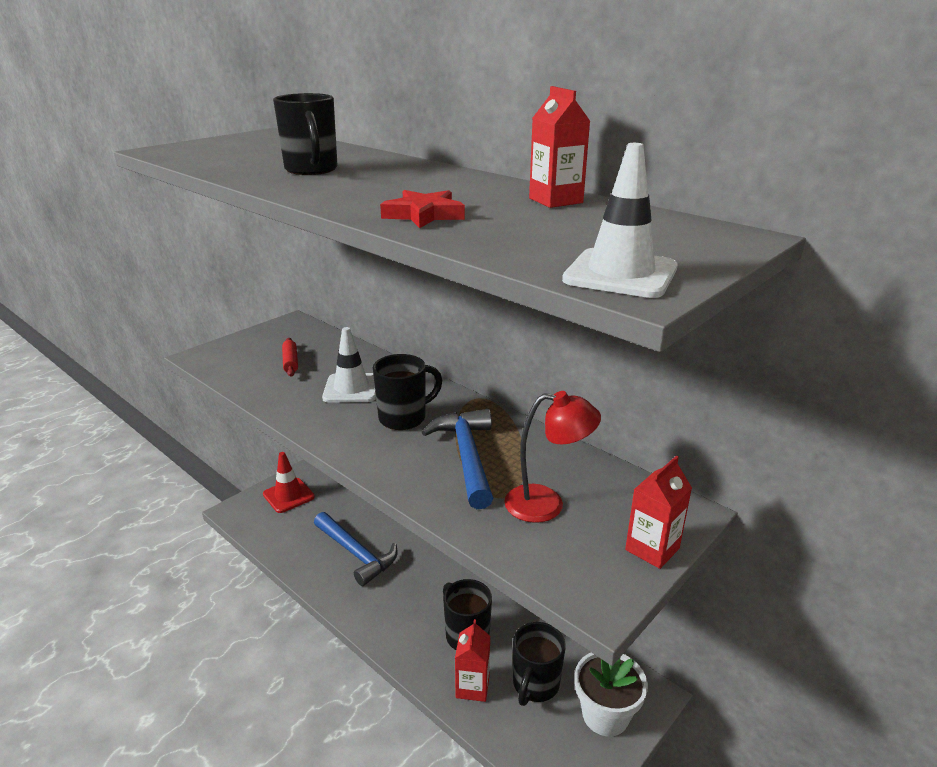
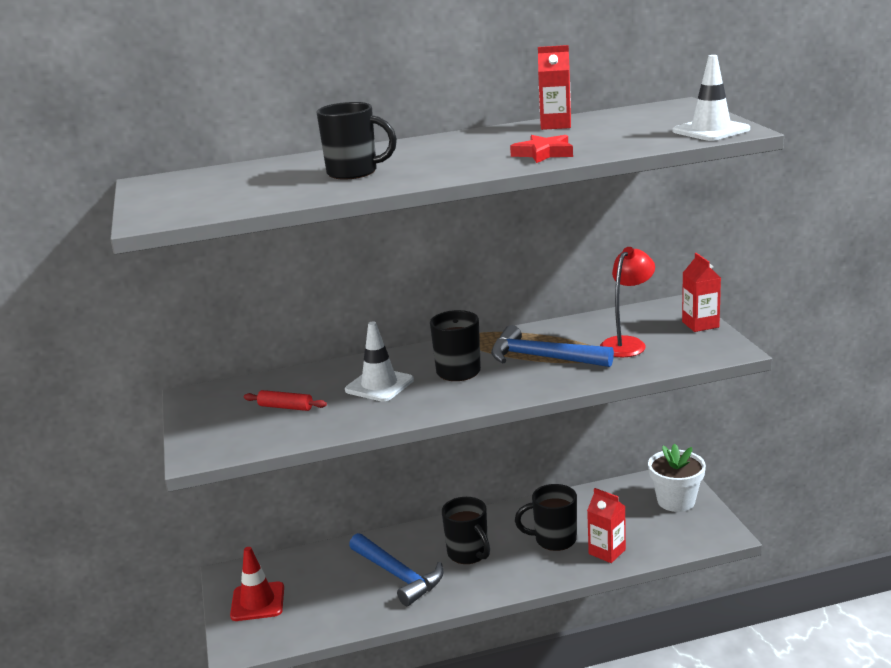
camera: 55 degrees left, 5 degrees down
blue hammer [314,512,397,586] -> blue hammer turned 60 degrees clockwise [349,533,444,606]
black mug [513,622,566,706] -> black mug moved to [442,497,490,564]

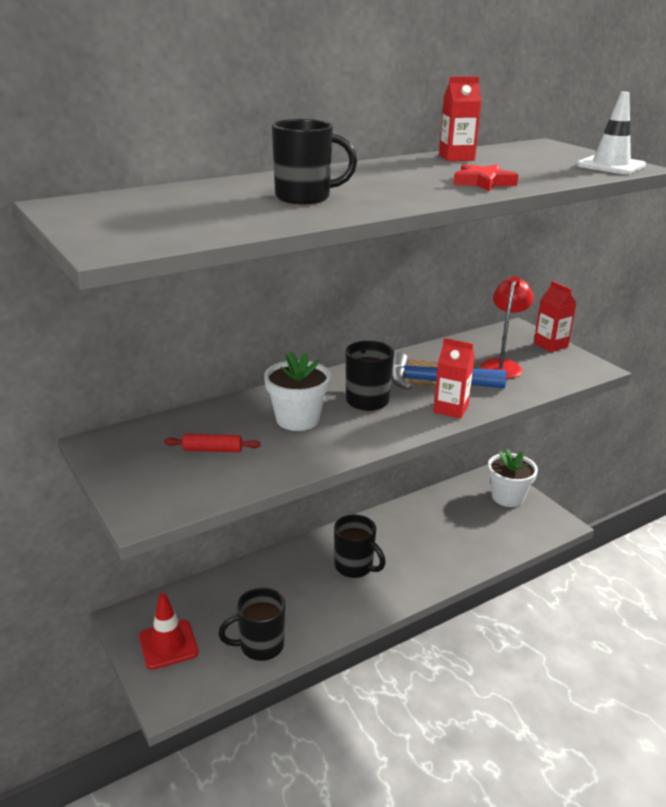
camera: 20 degrees left, 5 degrees up
white traffic cone [345,321,414,401] -> white flower pot [264,351,331,431]
blue hammer [349,533,444,606] -> none
black mug [515,484,577,551] -> black mug moved to [218,588,285,661]
red carton [587,488,626,563] -> red carton moved to [433,338,475,419]

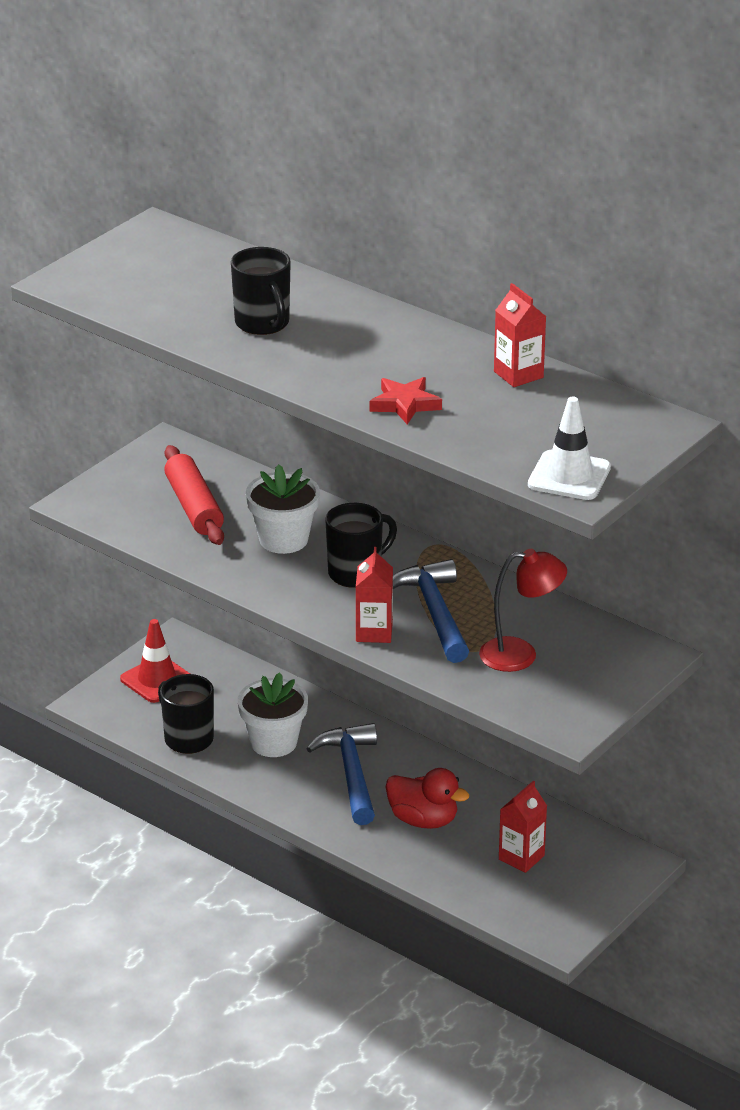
camera: 70 degrees right, 5 degrees up
red rolling pin [164,434,260,452] -> red rolling pin [164,445,224,545], size x1.80
black mug [334,515,386,578] -> blue hammer [307,723,377,825]
white flower pot [488,449,538,507] -> white flower pot moved to [238,672,308,757]
red carton [534,281,576,352] -> red carton moved to [499,781,547,873]
none -> red duck [385,768,469,829]

